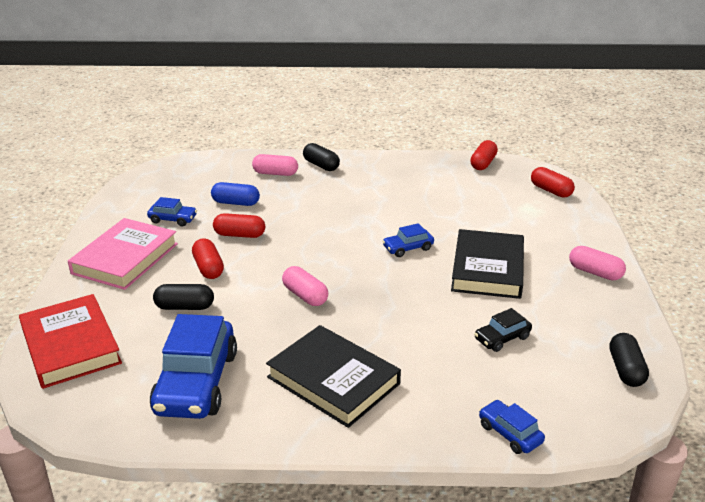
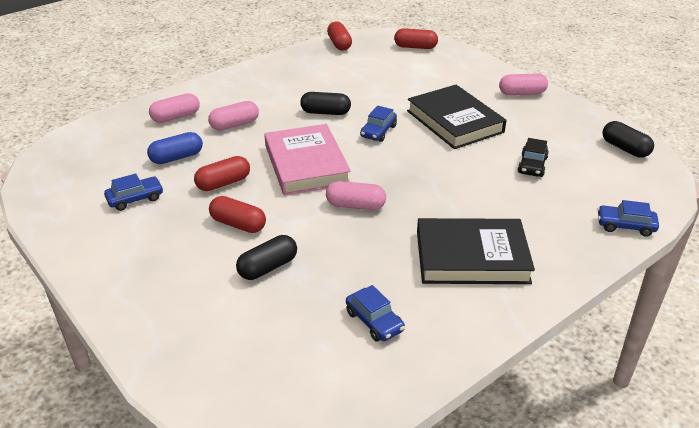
camera: 40 degrees left, 5 degrees up
red book [19,294,122,389] -> none
pink book [68,218,178,290] -> pink book moved to [264,124,351,196]
blue car [150,314,237,419] -> blue car [346,285,405,342], size x0.48
black capsule [303,143,340,171] -> black capsule moved to [300,92,351,115]
none -> pink capsule [208,101,259,131]

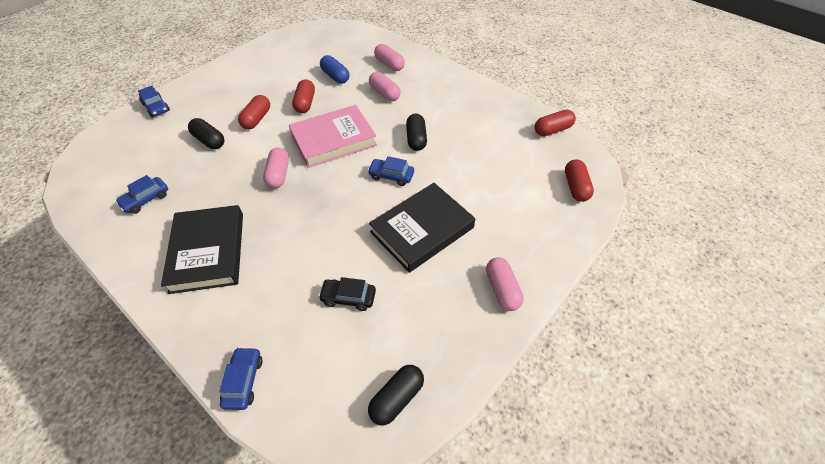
camera: 80 degrees right, 15 degrees up
blue car [104,174,163,211] -> blue car moved to [138,86,170,117]
red capsule [194,156,250,191] -> red capsule turned 45 degrees clockwise [292,79,315,113]

